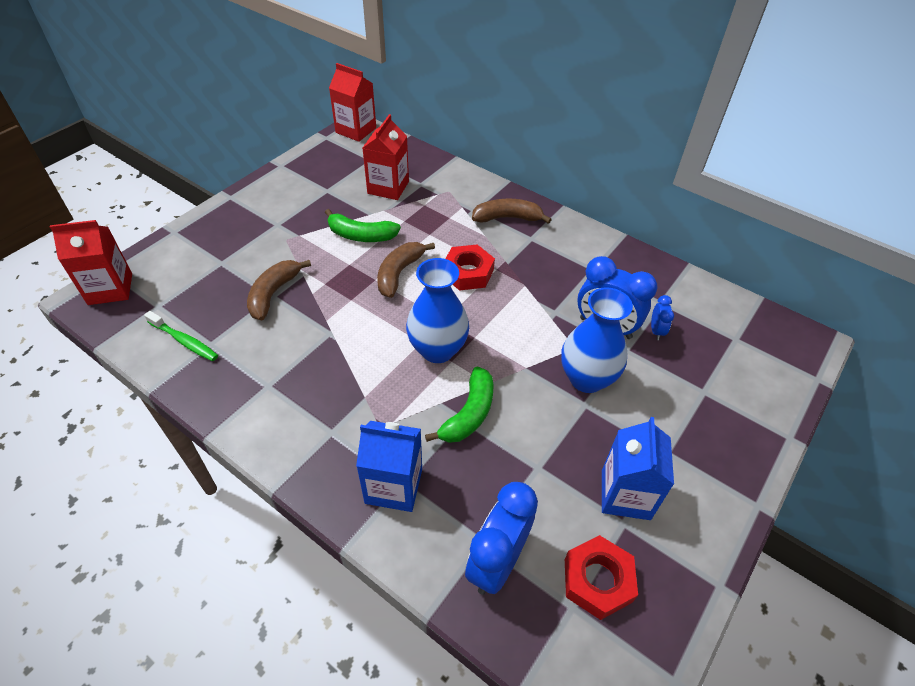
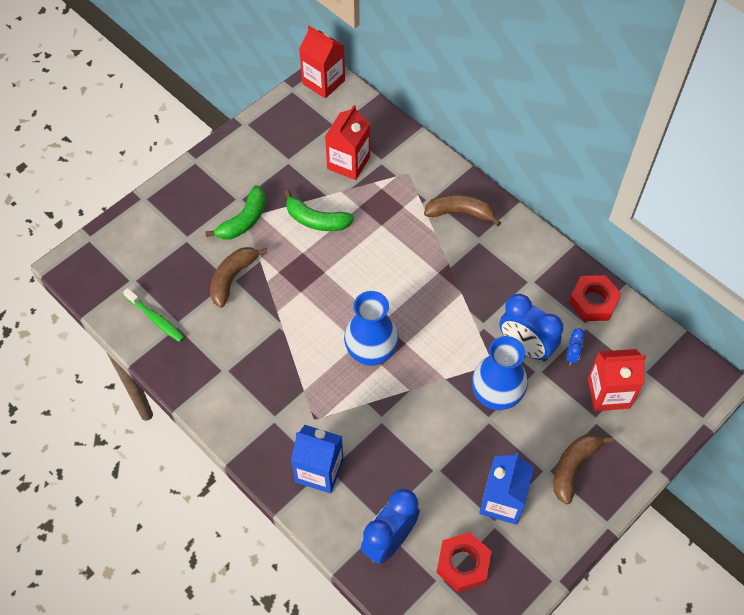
camera: 10 degrees right, 10 degrees up
red carton [50,220,132,305] -> red carton moved to [588,349,646,411]
brown banana [377,242,435,298] -> brown banana moved to [553,434,613,504]
green banana [425,366,494,443] -> green banana moved to [205,185,266,239]
red nut [445,244,495,291] -> red nut moved to [569,275,621,321]

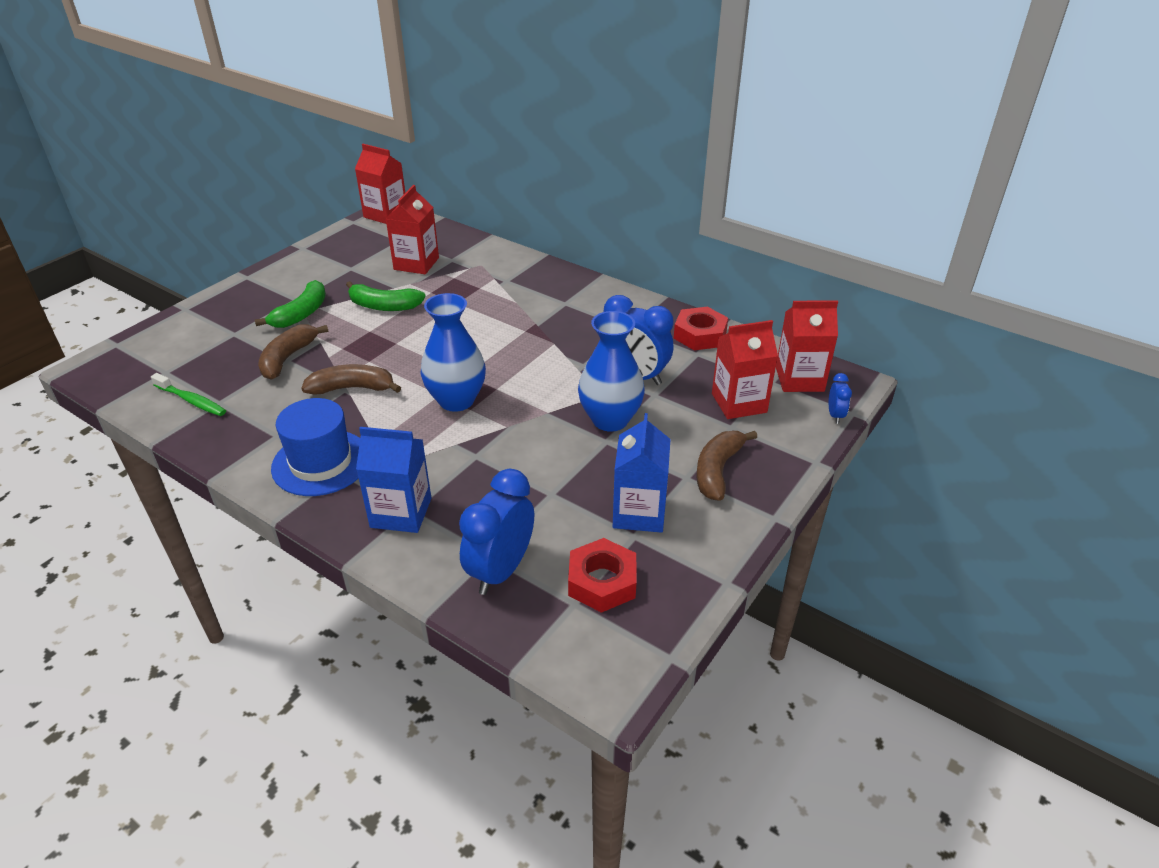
camera: 10 degrees left, 20 degrees down
brown banana [424,194,501,226] -> brown banana moved to [301,364,401,395]
blue clock [566,328,585,366] -> blue clock moved to [829,373,852,424]
none -> blue hat [271,398,360,496]
none -> red carton [776,300,838,392]

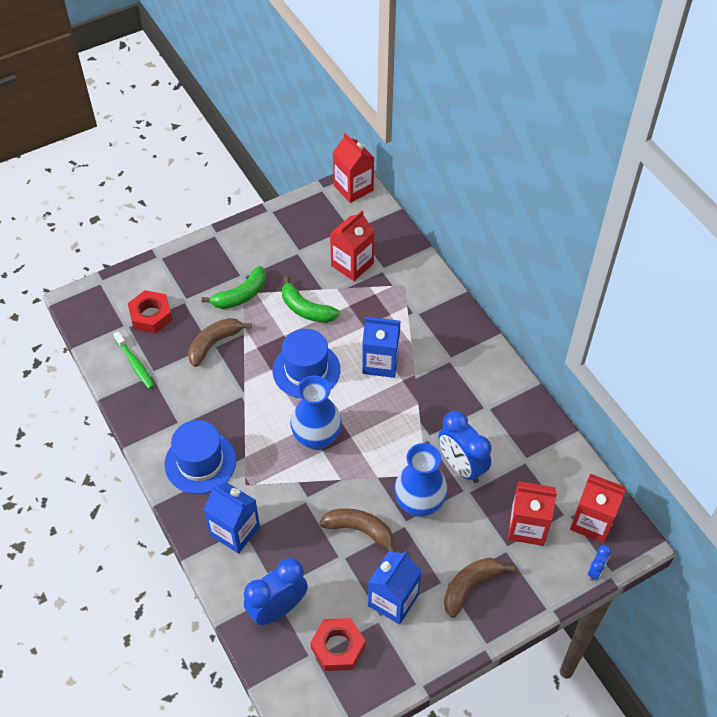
camera: 25 degrees right, 15 degrees up
brown banana [301,364,401,395] -> brown banana moved to [319,508,395,552]
red nut [674,307,728,350] -> red nut moved to [128,290,173,333]
none -> blue hat [273,329,340,398]
none -> blue carton [362,317,400,378]

